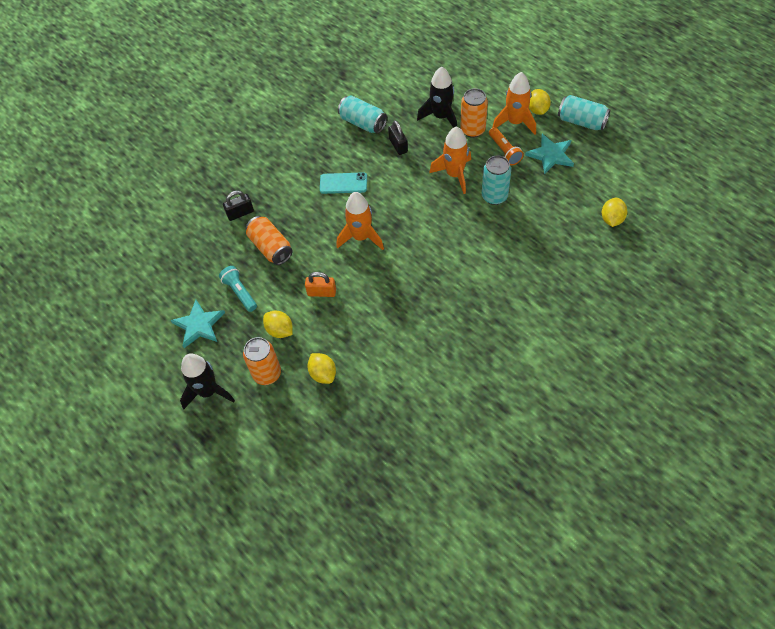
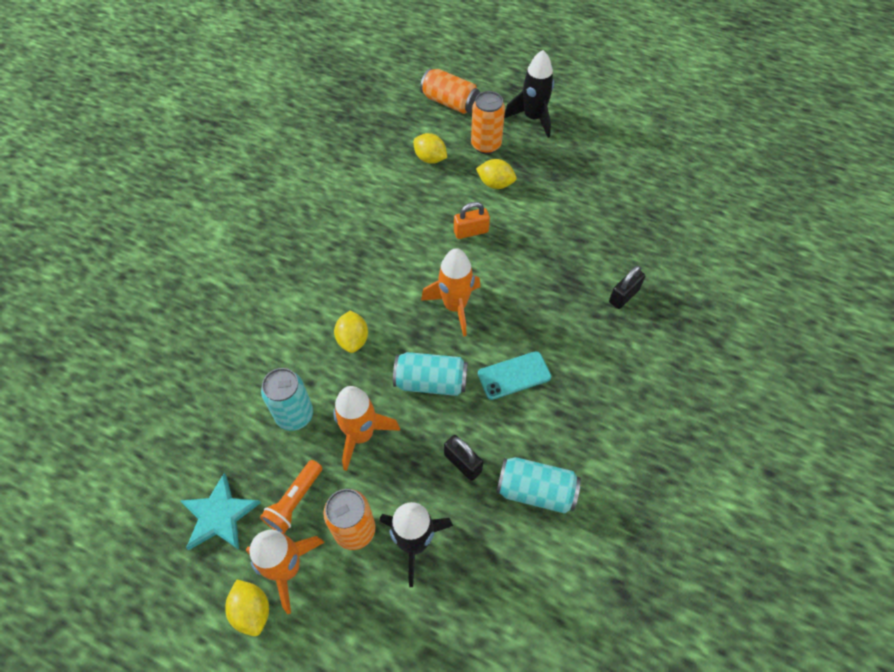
camera: 155 degrees right, 0 degrees up
turquoise star [170,300,225,348] -> none
turquoise flashlight [219,266,257,312] -> none
orange can [246,216,293,265] -> orange can moved to [420,68,480,114]
orange flashlight [489,127,524,165] -> orange flashlight turned 105 degrees counterclockwise [260,460,322,534]
turquoise can [558,95,611,130] -> turquoise can moved to [393,352,468,396]
yellow lemon [602,198,627,227] -> yellow lemon moved to [334,311,368,353]

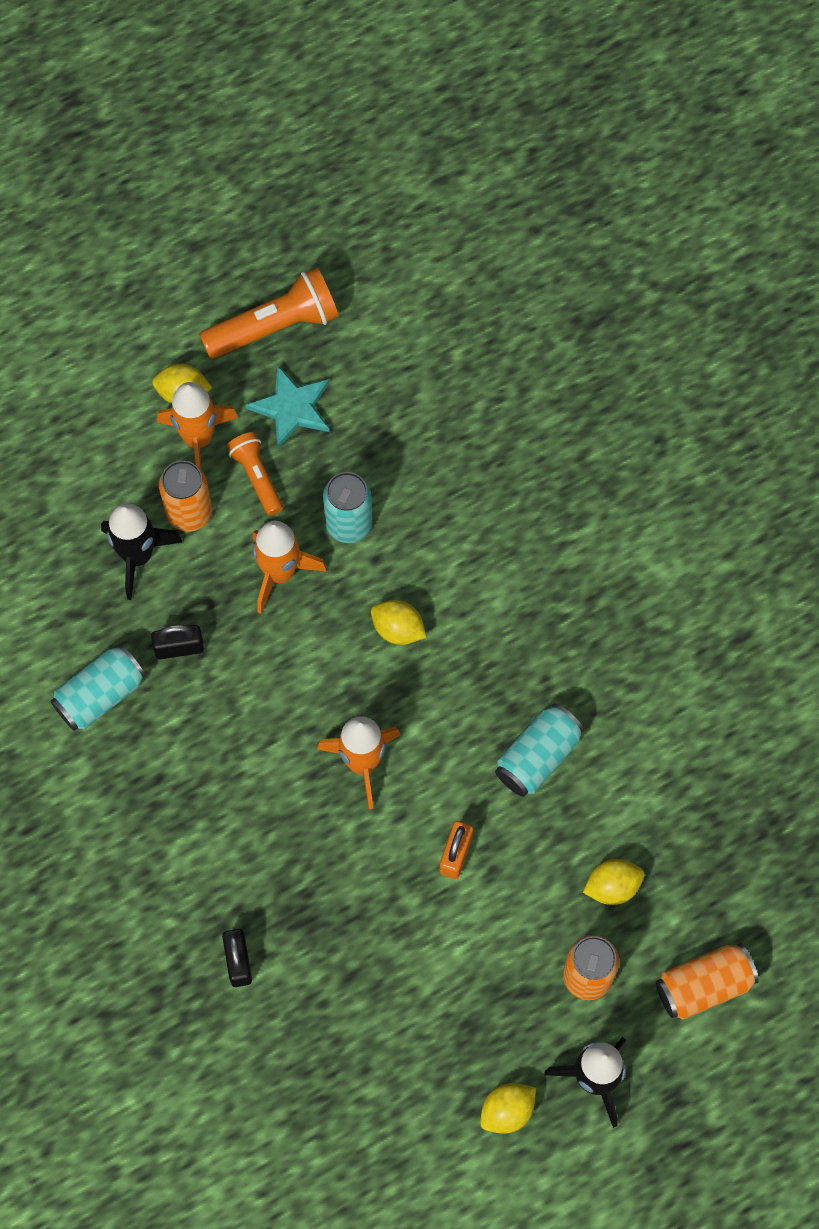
camera: 125 degrees right, 10 degrees up
turquoise can [393,352,468,396] -> turquoise can moved to [495,704,584,797]
yellow lemon [476,159,516,189] -> yellow lemon moved to [480,1083,536,1134]
turquoise phone [478,351,551,400] -> none
none -> orange flashlight [199,268,339,359]

